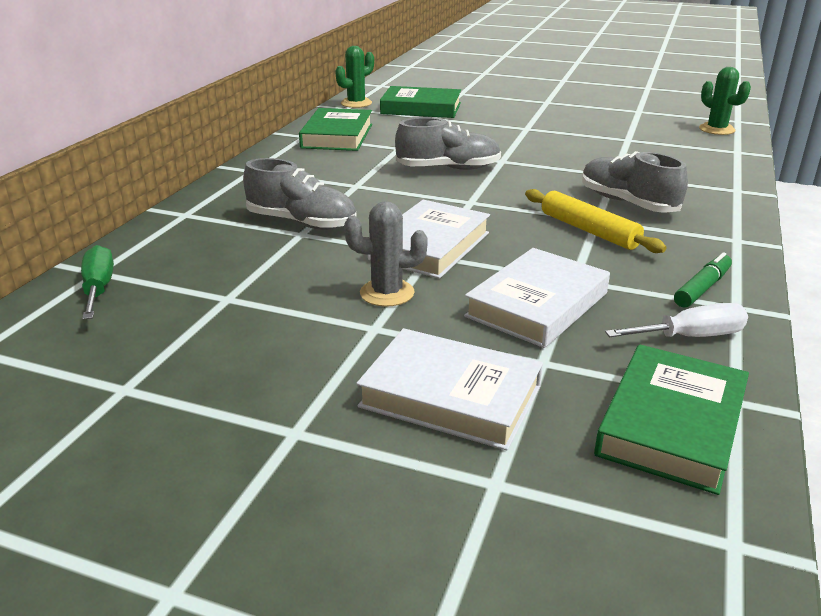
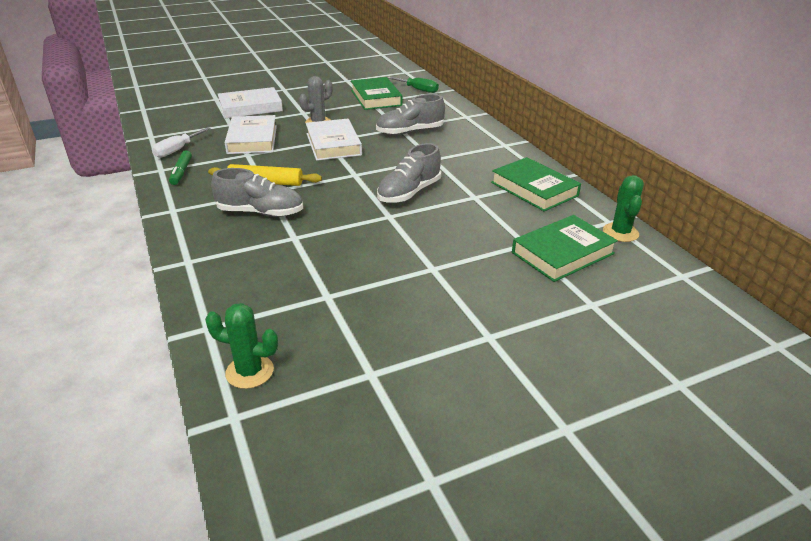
camera: 135 degrees right, 5 degrees up
green book [594,344,749,495] -> green book moved to [351,77,403,110]

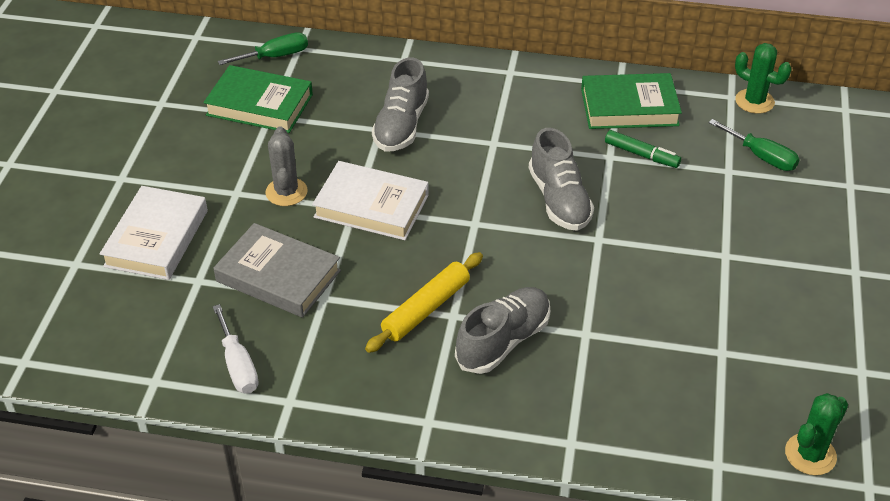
camera: 55 degrees left, 10 degrees up
green marker [169,150,192,185] -> green marker moved to [605,130,681,168]
white book [225,115,277,154] -> grey book [214,223,341,318]
green book [512,215,618,282] -> green screwdriver [709,119,800,171]

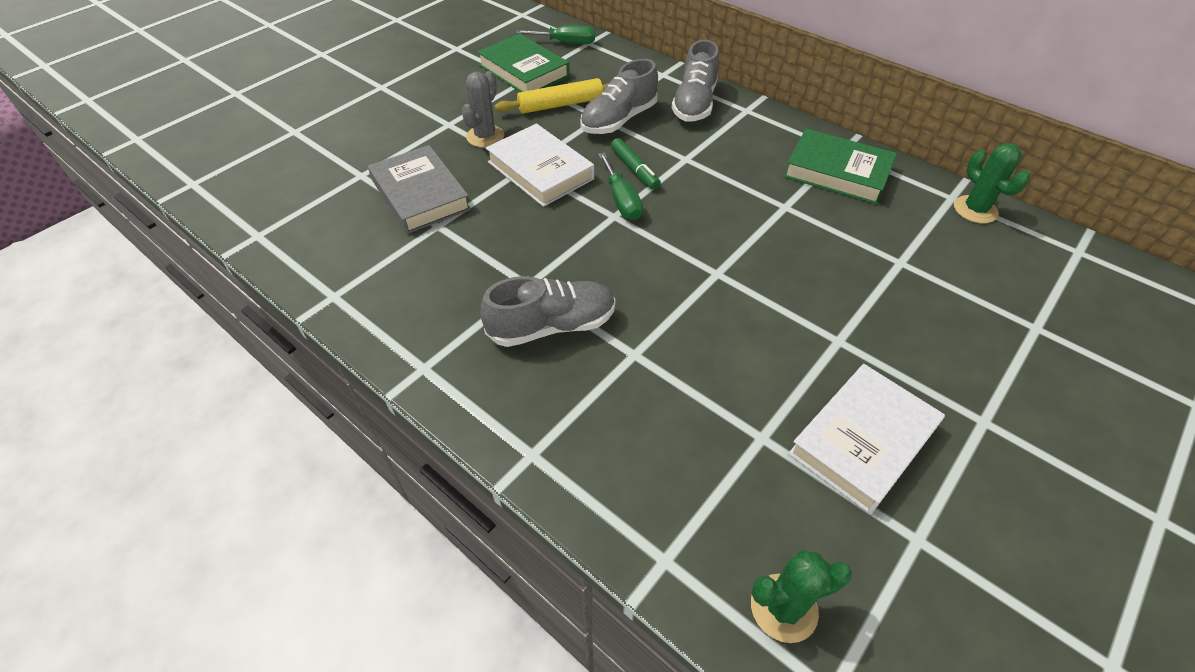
camera: 30 degrees right, 5 degrees up
white book [100,186,208,280] -> white book moved to [788,364,945,514]
white screwdriver [213,304,258,394] -> none
yellow rolling pin [365,252,483,353] -> yellow rolling pin moved to [495,78,608,114]
grey shoe [529,128,594,231] -> grey shoe moved to [671,40,719,122]
green marker [605,130,681,168] -> green marker moved to [611,138,661,190]
green screwdriver [709,119,800,171] -> green screwdriver moved to [598,152,643,220]

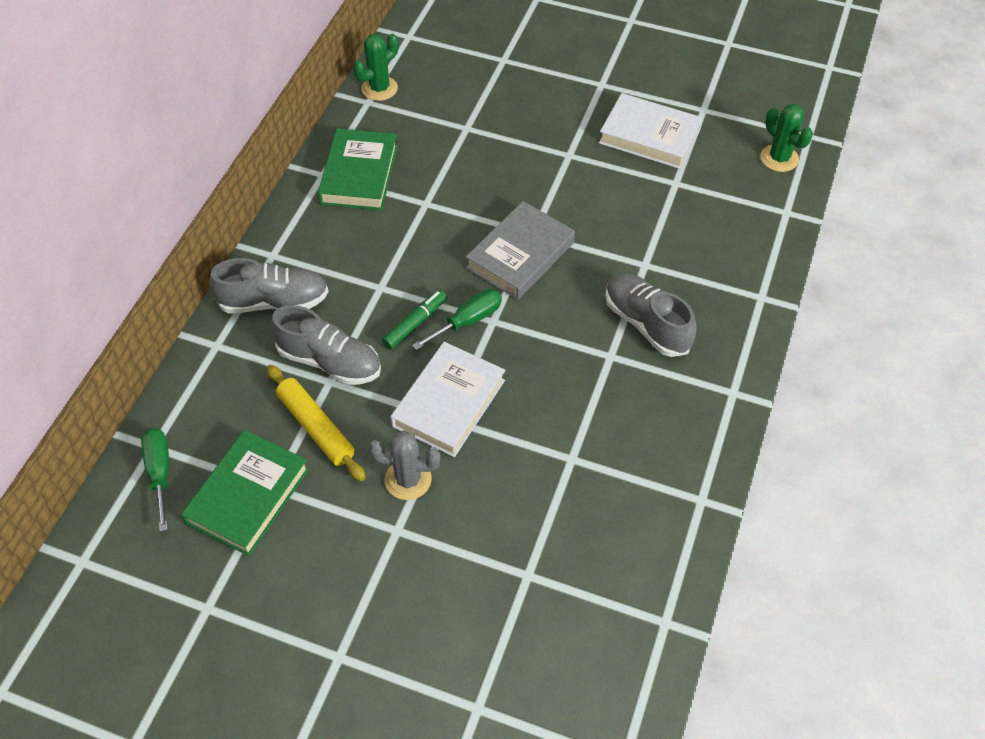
camera: 110 degrees left, 5 degrees up
grey book [368,145,471,234] -> grey book moved to [466,201,575,300]

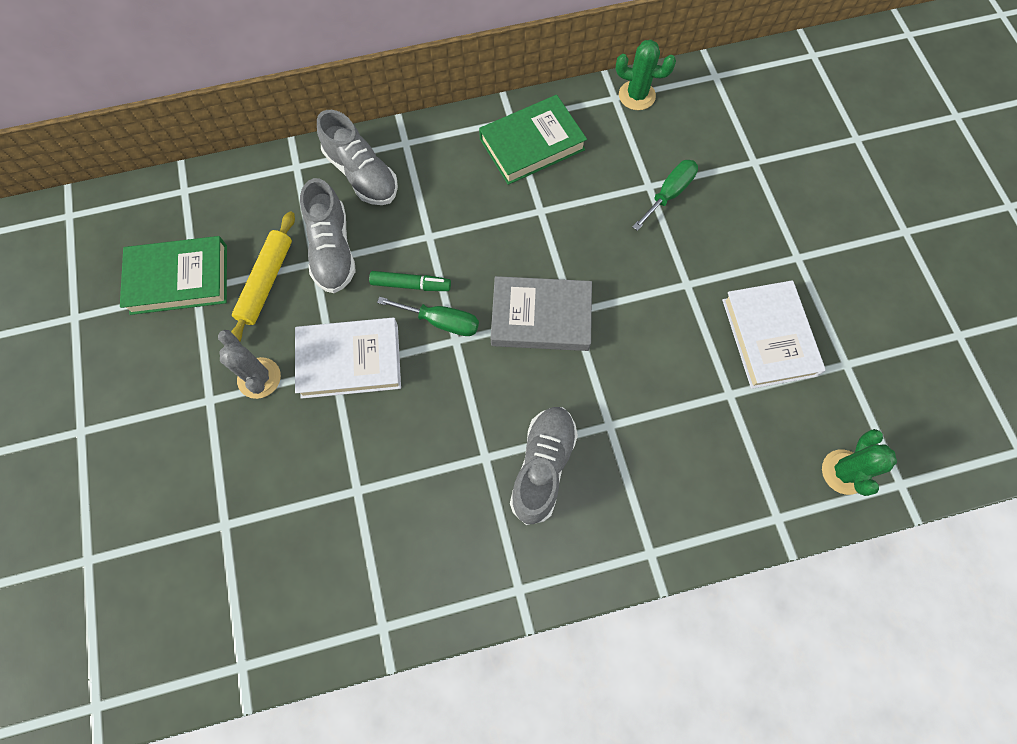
camera: 55 degrees right, 15 degrees up
green screwdriver [141,428,169,532] -> green screwdriver moved to [632,160,698,231]

